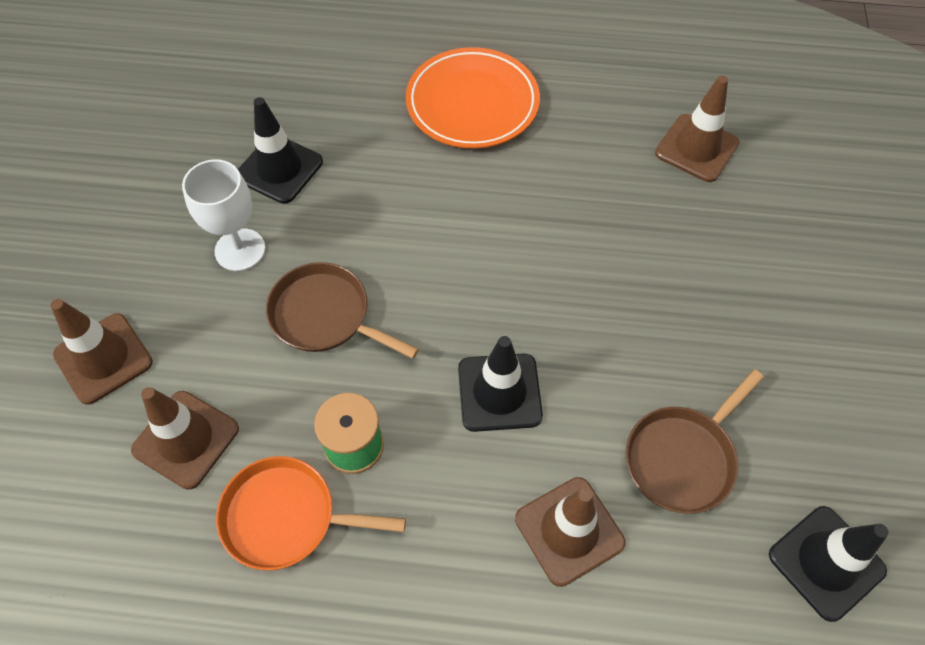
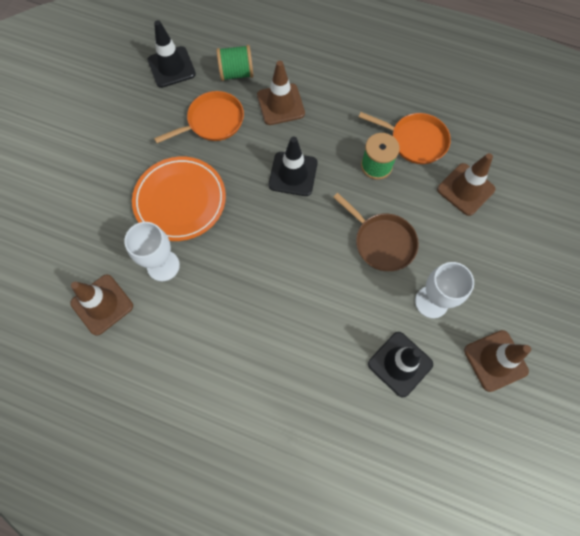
camera: 165 degrees left, 10 degrees up
brown traffic cone [51,299,153,405] -> brown traffic cone moved to [464,330,531,392]
orange plate [406,47,540,149] -> orange plate moved to [132,157,226,241]
brown pan [626,369,764,514] -> orange pan [154,91,244,143]
none -> white goblet [124,222,180,281]
none -> green spool [216,45,253,81]

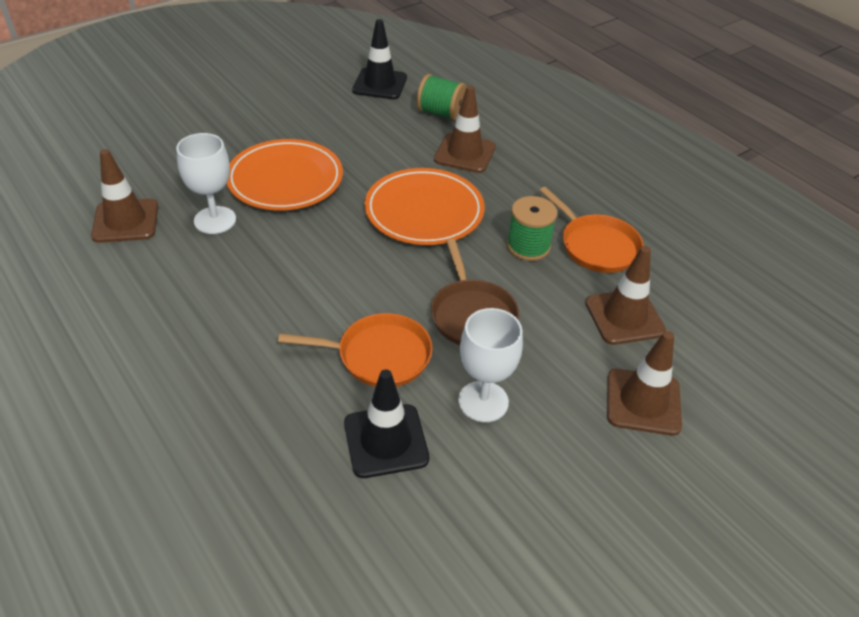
camera: 30 degrees right, 25 degrees down
orange pan [154,91,244,143] -> orange pan moved to [278,313,433,387]
black traffic cone [269,136,318,196] -> orange plate [365,168,485,245]
brown traffic cone [464,330,531,392] -> brown traffic cone moved to [607,331,682,436]

